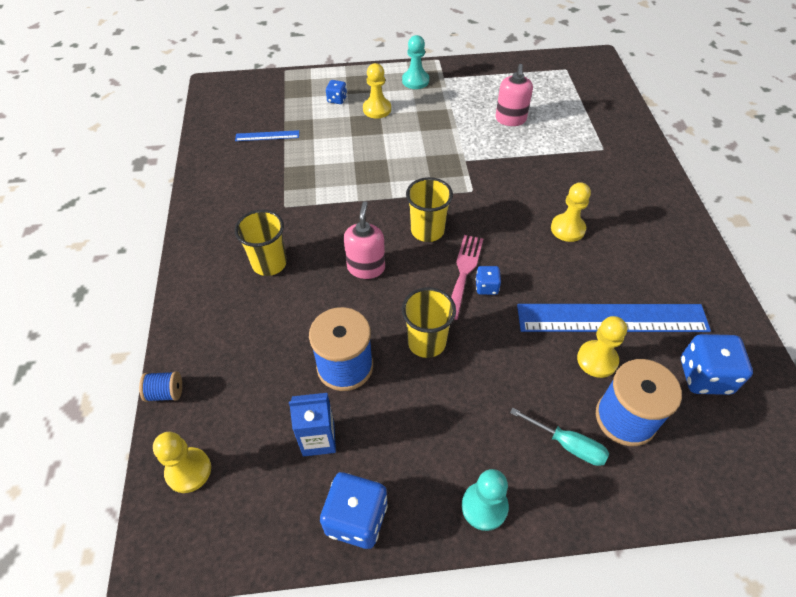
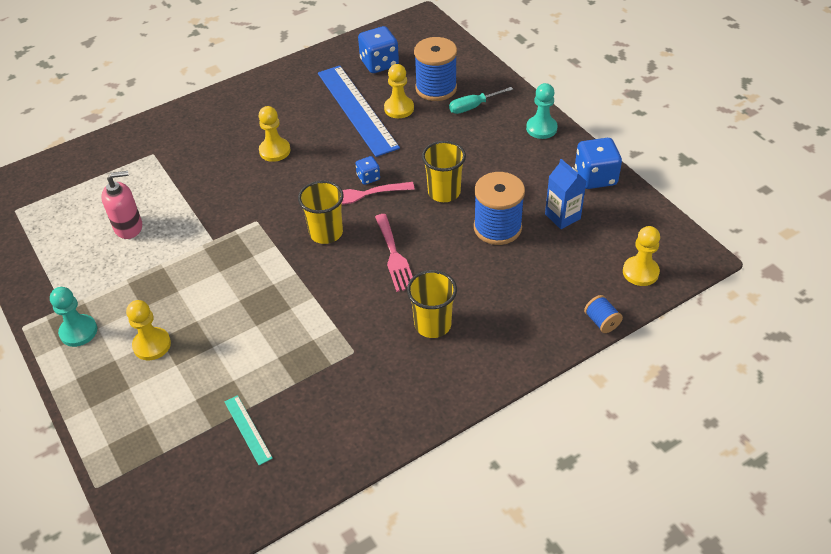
camera: 115 degrees left, 5 degrees down
blue ruler [235,130,299,141] -> turquoise ruler [224,395,273,465]
blue dice [326,80,347,104] -> none
pink soap dispenser [344,201,385,279] -> pink fork [375,214,413,292]
turquoise screwdriver [510,408,609,466] -> turquoise screwdriver turned 120 degrees counterclockwise [449,87,513,114]

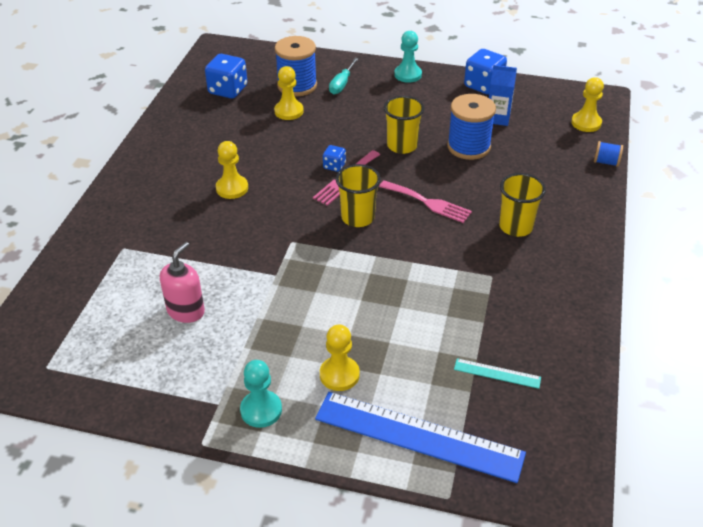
camera: 45 degrees left, 5 degrees down
blue ruler [318,66,400,157] -> blue ruler moved to [315,392,526,483]

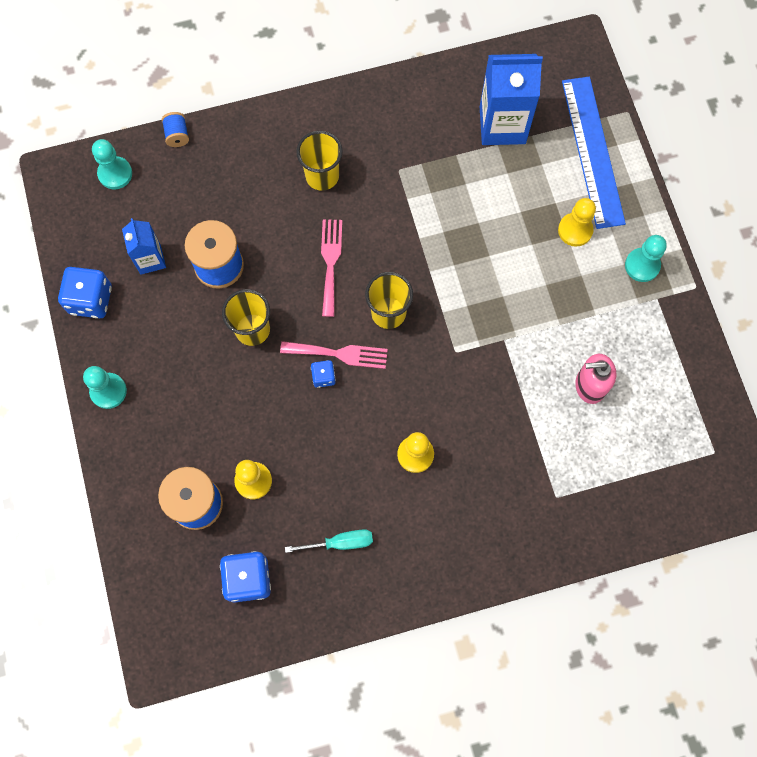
camera: 120 degrees left, 30 degrees up
turquoise screwdriver [329,58,359,94] -> turquoise screwdriver moved to [285,529,373,553]
turquoise ruler [454,358,541,389] -> blue carton [480,54,543,145]
yellow pawn [571,77,604,132] -> turquoise pawn [92,139,132,189]

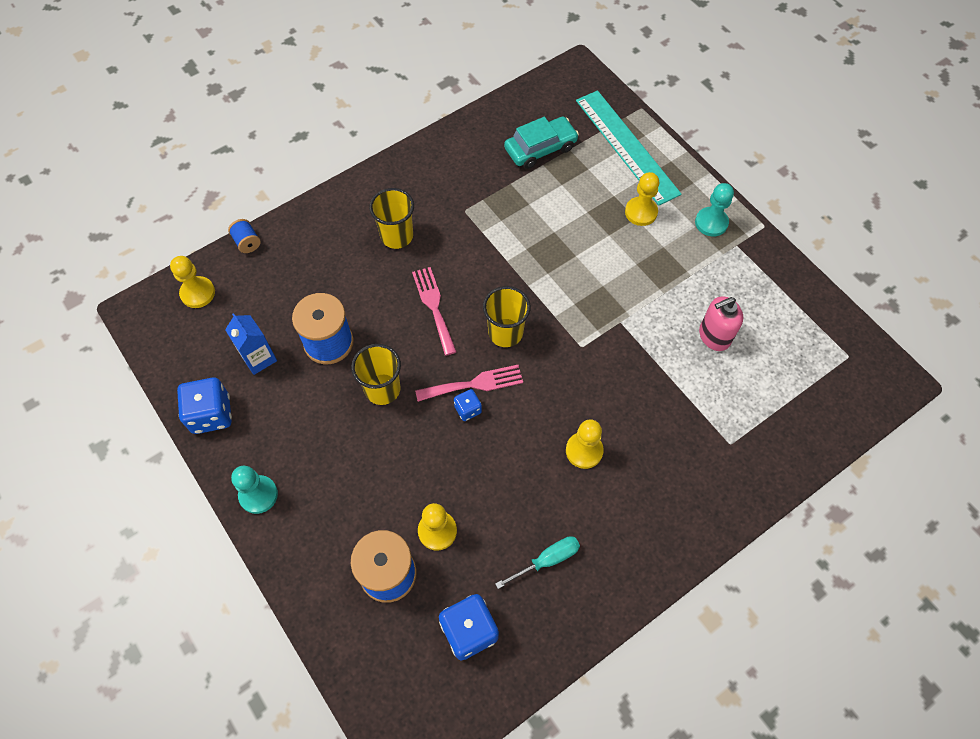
camera: 20 degrees left, 10 degrees down
turquoise pawn [92,139,132,189] -> yellow pawn [170,256,215,308]
blue carton [480,54,543,145] -> turquoise car [504,117,579,169]
blue ruler [562,77,626,229] -> turquoise ruler [576,90,682,205]

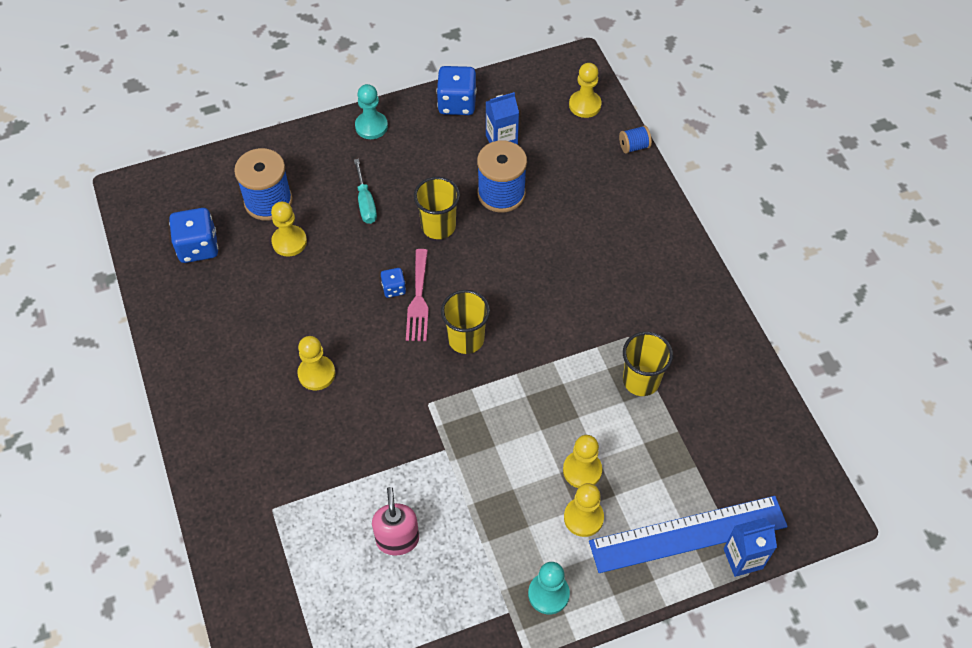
camera: 105 degrees right, 5 degrees down
yellow cup [369,188,414,249] -> yellow cup moved to [623,332,673,396]
pink fork [412,267,457,356] -> none
turquoise screwdriver [495,536,580,589] -> turquoise screwdriver moved to [354,159,377,224]
turquoise car [504,117,579,169] -> none
turquoise ruler [576,90,682,205] -> blue ruler [589,496,788,573]
none -> yellow pawn [563,435,602,488]
none -> blue carton [723,518,777,577]

